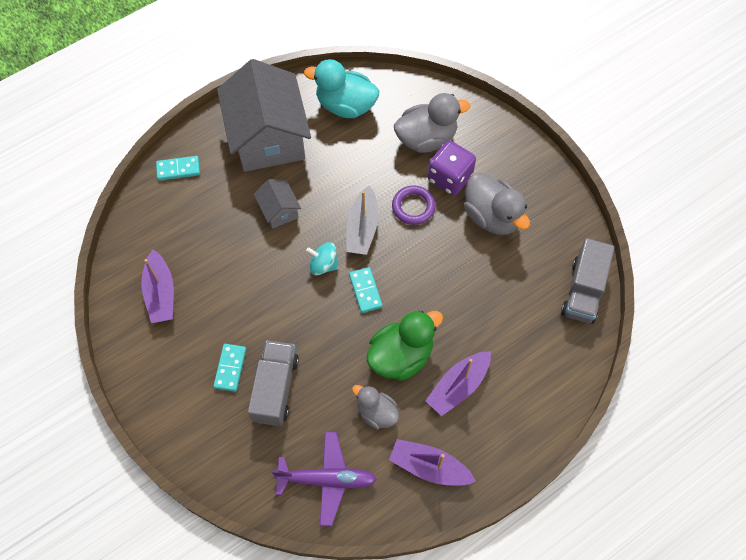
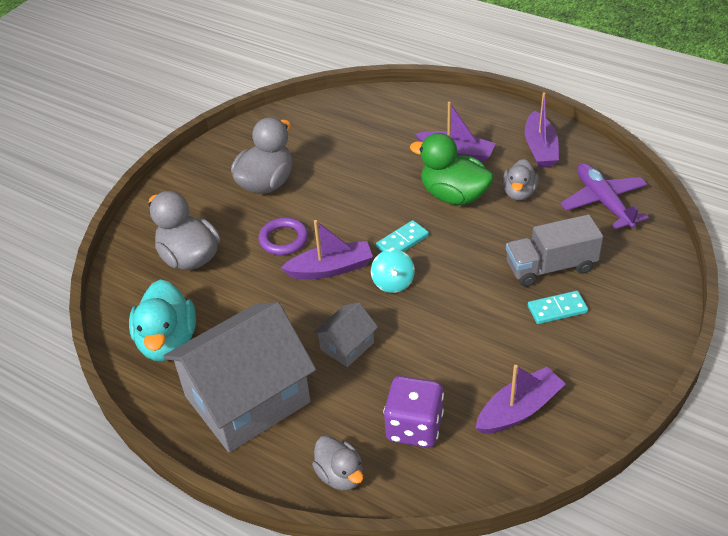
camera: 110 degrees left, 20 degrees down
turquoise domino [156,156,200,181] -> grey duck [312,436,363,491]
grey boat [346,185,379,255] -> purple boat [281,220,373,279]
purple dice [428,140,476,196] -> purple dice moved to [383,376,444,448]
grey truck [561,238,615,324] -> none

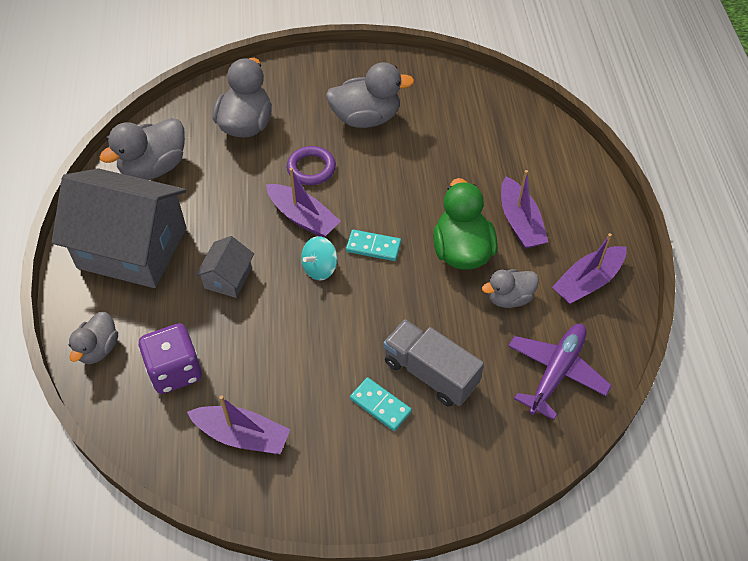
camera: 50 degrees right, 10 degrees up
turquoise duck [129,279,196,361] -> grey duck [99,118,185,180]
grey house [313,302,378,367] -> grey house turned 75 degrees counterclockwise [195,236,254,298]

